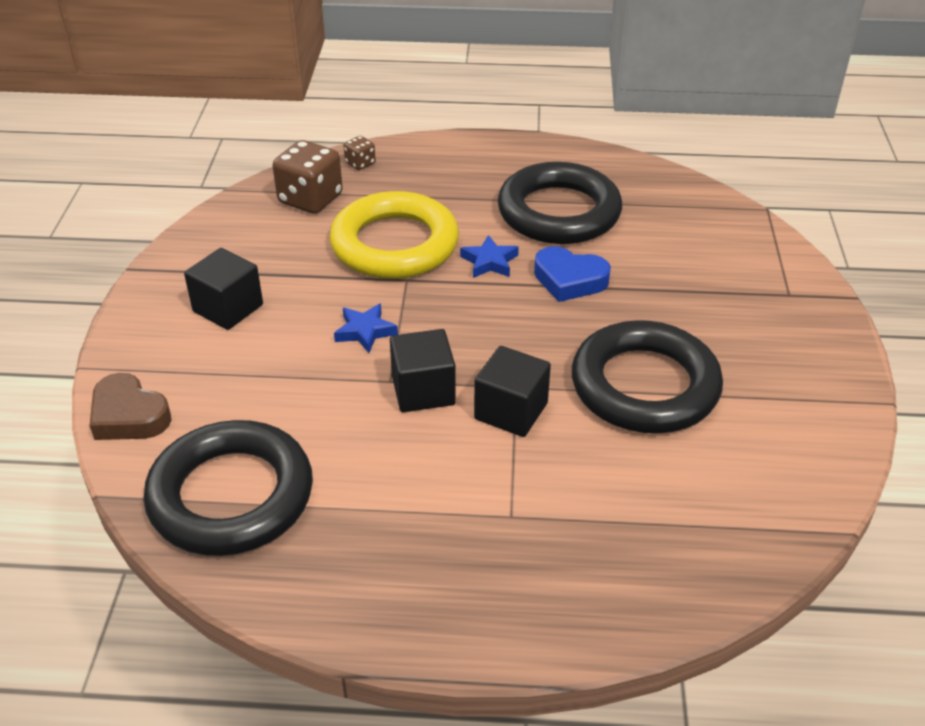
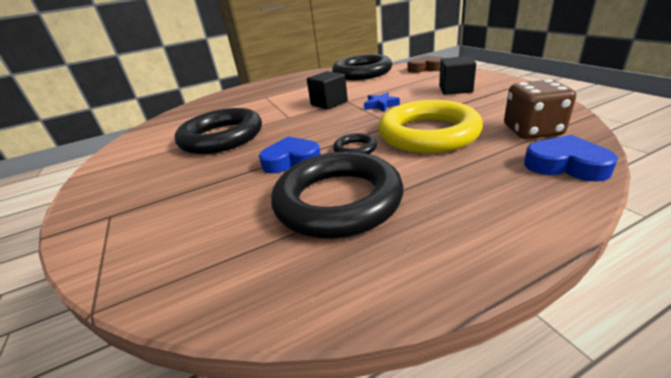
camera: 155 degrees right, 10 degrees down
brown dice [343,136,376,170] -> blue heart [524,135,618,182]
blue star [460,235,519,278] -> black ring [333,133,377,154]
black cube [474,346,551,437] -> none

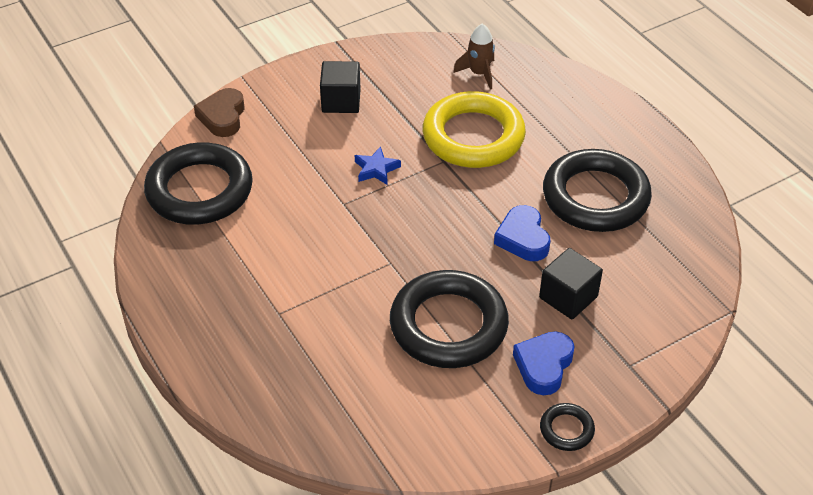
camera: 100 degrees left, 15 degrees up
black cube [307,71,348,110] -> black cube moved to [539,248,603,320]
black ring [333,133,377,154] -> black ring moved to [540,403,595,451]
brown dice [504,79,576,139] -> brown rocket [453,24,495,90]
blue heart [524,135,618,182] -> blue heart moved to [513,331,575,395]

